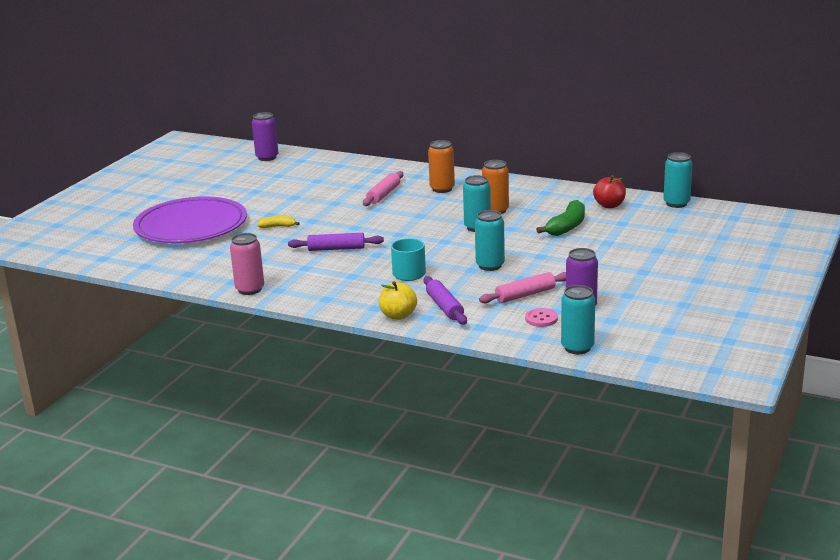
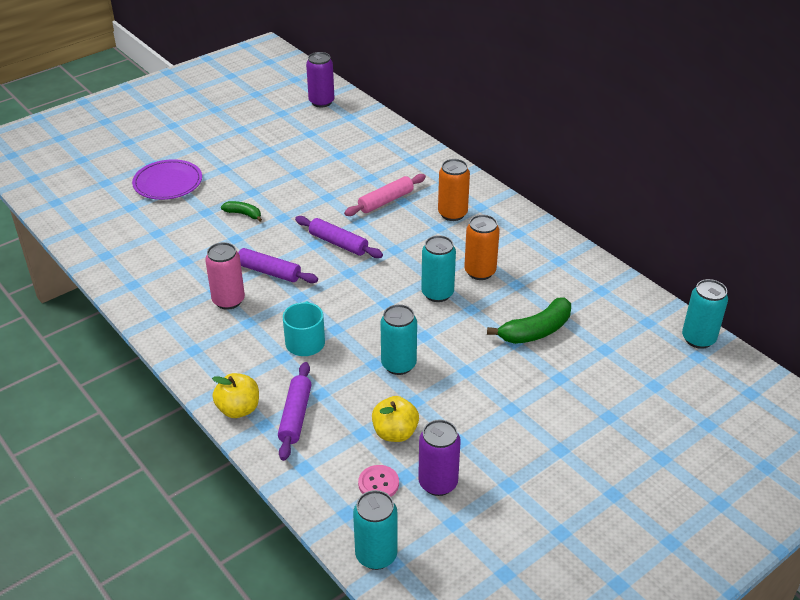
camera: 25 degrees right, 15 degrees up
purple plate [133,196,247,243] -> purple plate [132,159,202,200], size x0.56
pink can [230,233,264,295] -> pink can moved to [205,242,245,310]
yellow banana [257,216,300,228] -> green banana [221,201,262,222]
pink rolling pin [479,272,566,303] -> yellow apple [372,396,419,442]
red apple [593,175,626,208] -> none
none -> purple rolling pin [295,216,383,258]

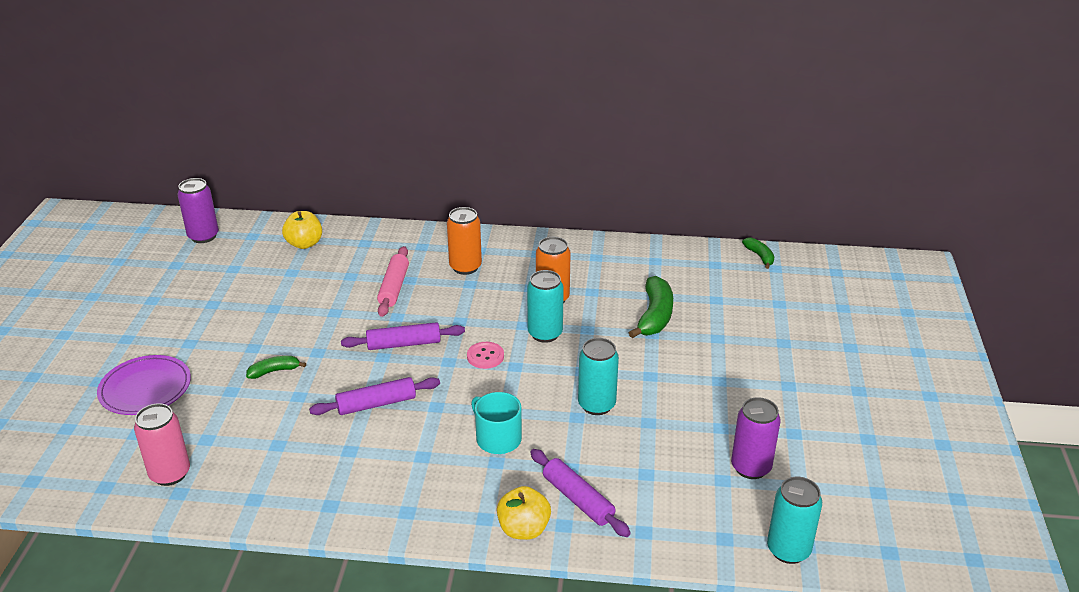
camera: 45 degrees left, 5 degrees down
pink can [205,242,245,310] -> pink can moved to [134,403,190,486]
pink button [358,465,399,497] -> pink button moved to [467,342,504,369]
yellow apple [372,396,419,442] -> yellow apple moved to [282,211,322,249]
turquoise can [682,279,728,349] -> green banana [742,238,774,269]

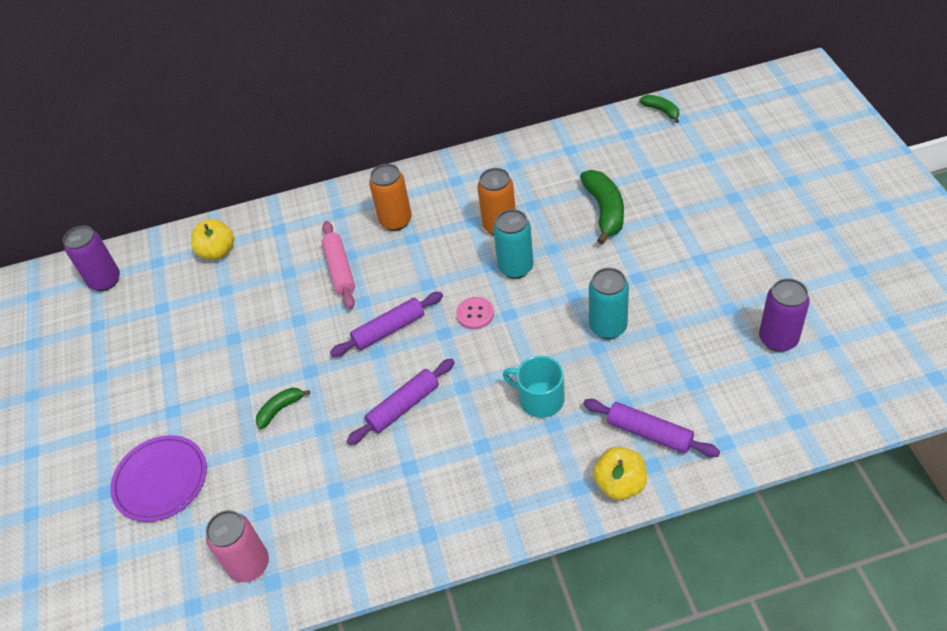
camera: 15 degrees left, 15 degrees up
turquoise can [767,477,822,564] -> none

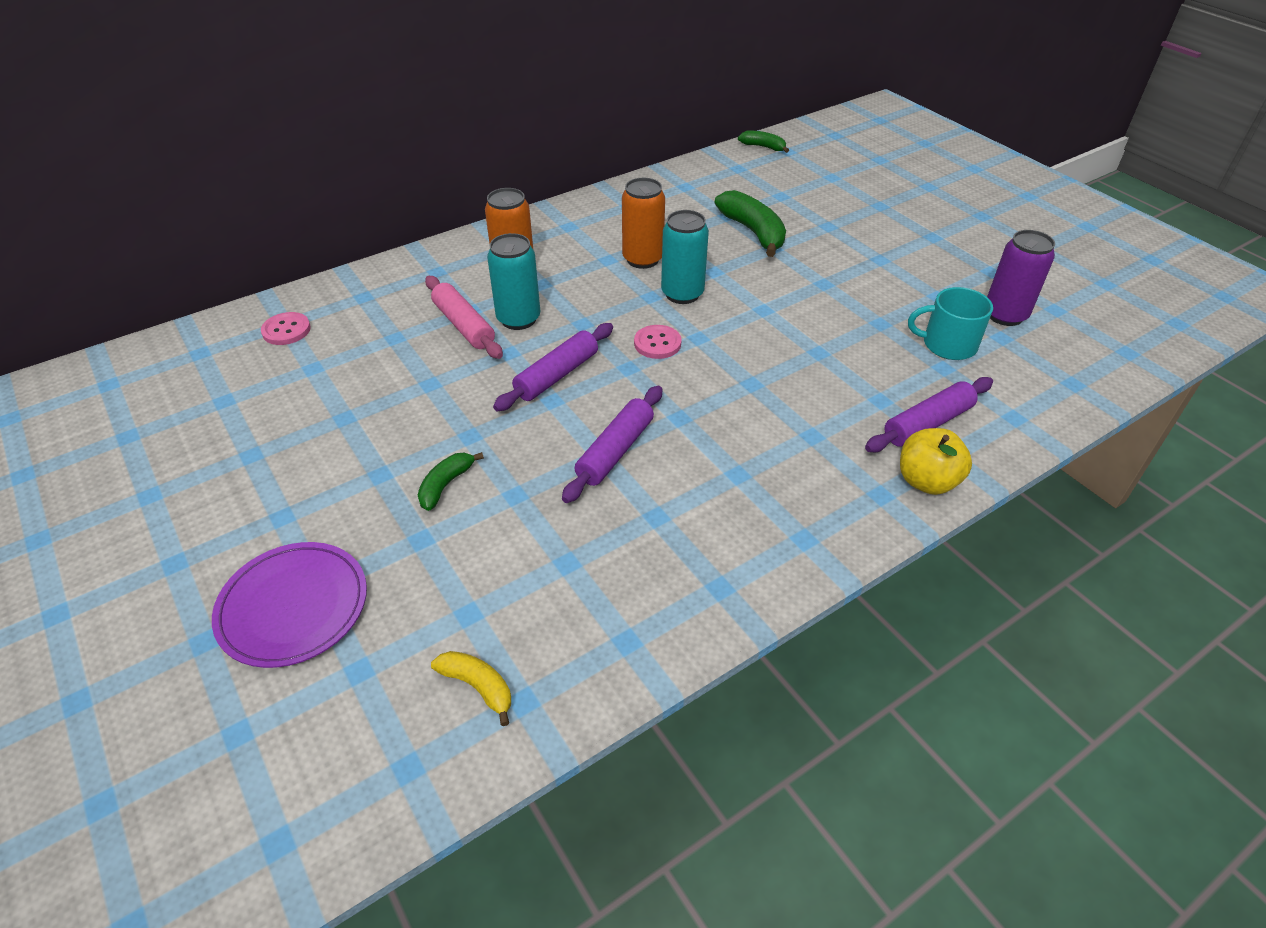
camera: 25 degrees left, 5 degrees down
purple can [63,226,120,291] -> none
yellow apple [191,219,234,260] -> pink button [261,312,311,345]
pink can [206,510,269,582] -> yellow banana [431,651,511,726]
turquoise mug [503,356,565,418] -> turquoise mug moved to [908,287,993,360]
purple rolling pin [583,399,720,457] -> purple rolling pin turned 45 degrees counterclockwise [865,377,993,452]
turquoise can [589,268,629,339] -> turquoise can moved to [487,233,540,330]

